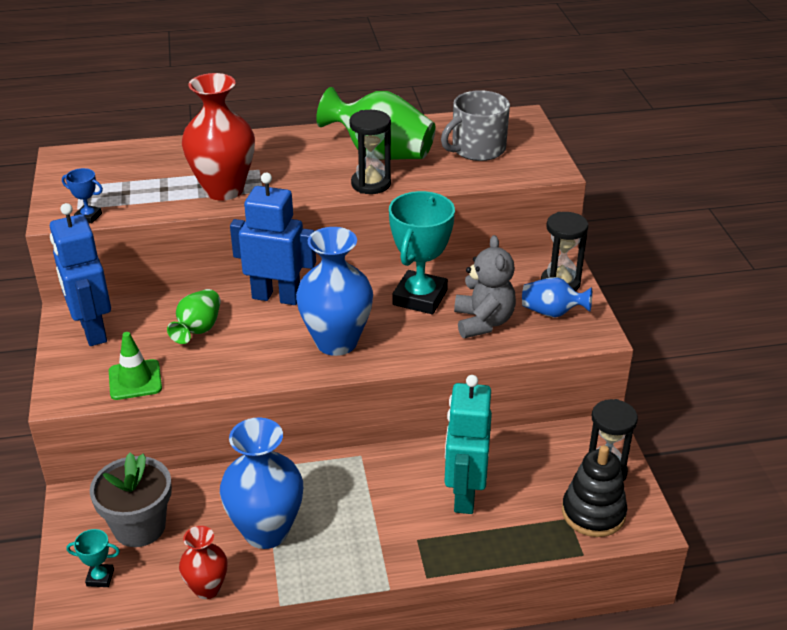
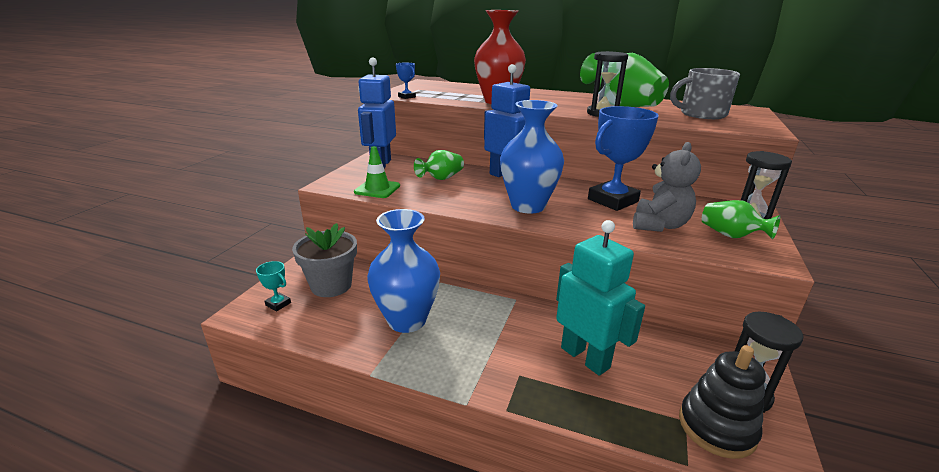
camera: 30 degrees right, 10 degrees down
red vase [179,526,227,599] -> none
turquoise trophy [389,191,455,314] -> blue trophy [588,106,659,211]
turquoise robot [445,375,492,514] -> turquoise robot turned 105 degrees clockwise [556,220,645,376]
blue vase [522,277,592,318] -> green vase [702,200,780,239]

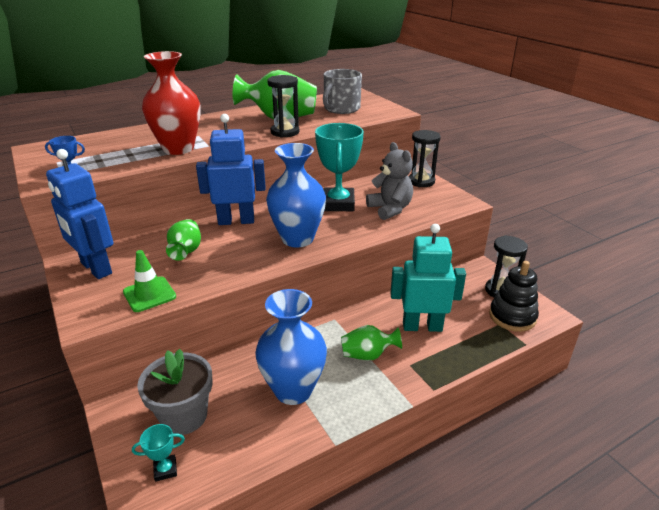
camera: 50 degrees left, 5 degrees up
blue trophy [588,106,659,211] -> turquoise trophy [315,123,364,211]
green vase [702,200,780,239] -> green vase moved to [341,325,402,360]

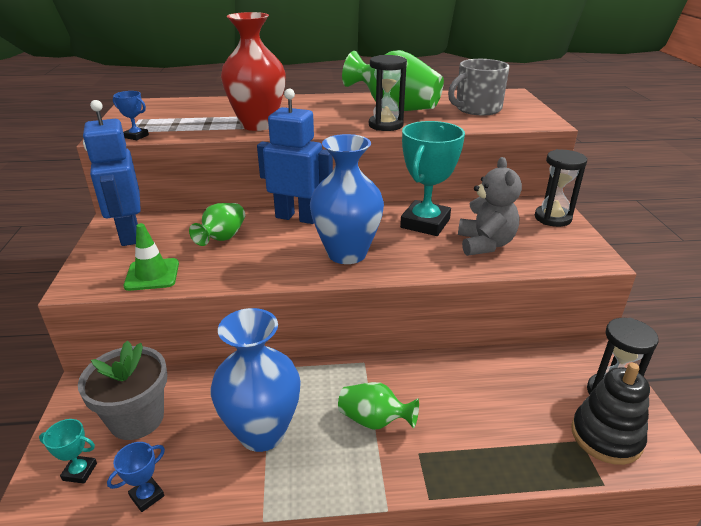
camera: 25 degrees right, 0 degrees up
turquoise robot [391,224,466,332] -> none
none -> blue trophy [107,442,165,512]

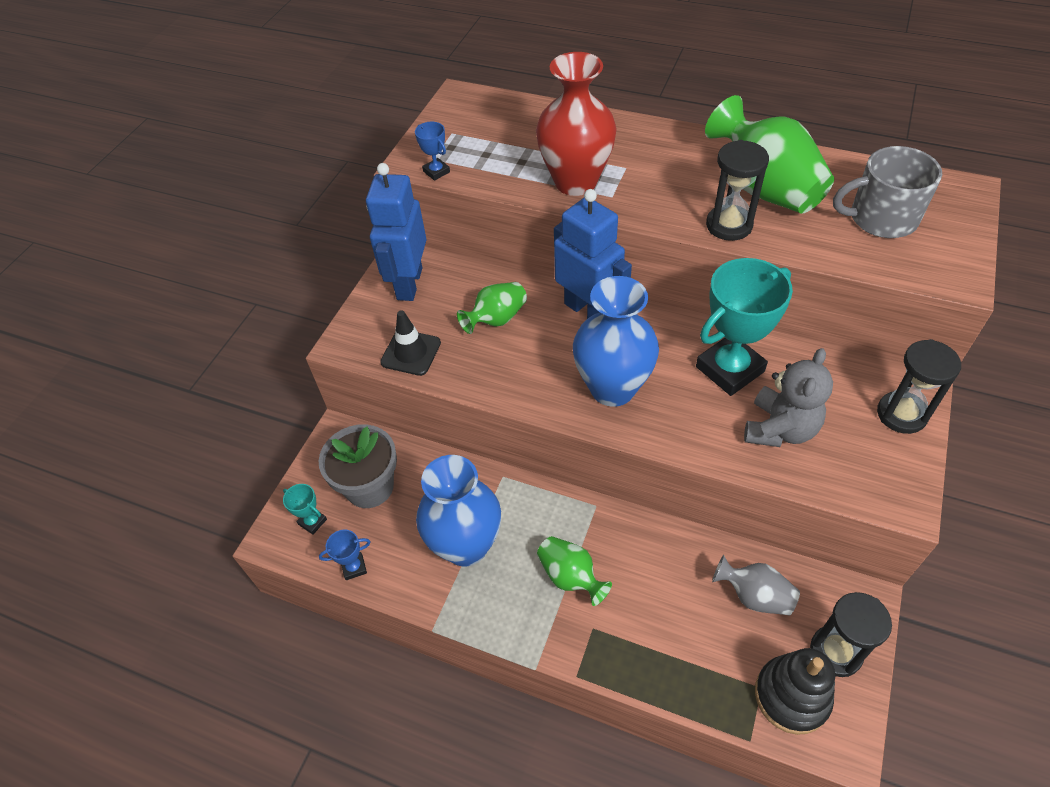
camera: 30 degrees right, 20 degrees up
green traffic cone [123,223,179,291] -> black traffic cone [380,310,441,376]
none -> grey vase [712,555,800,615]

